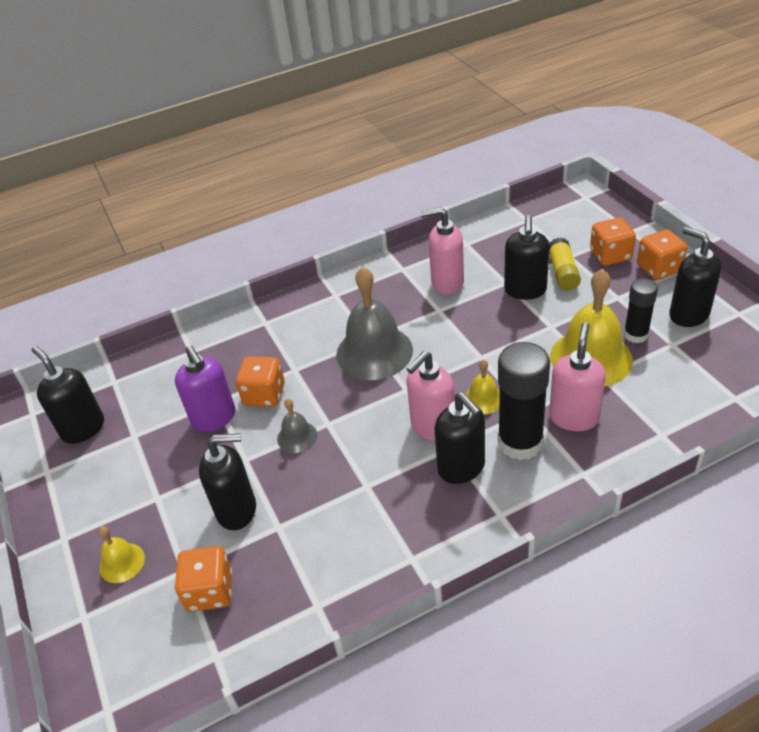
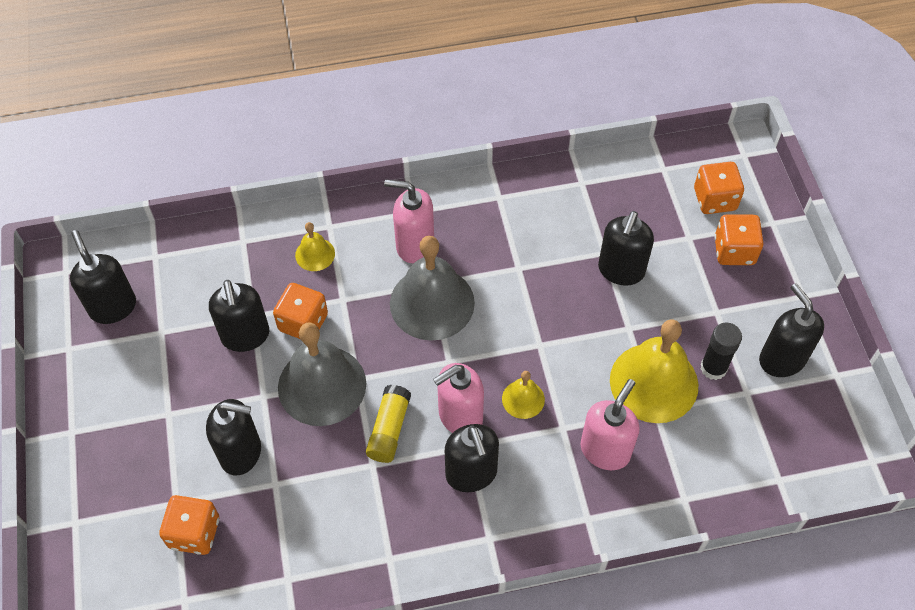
camera: 10 degrees right, 15 degrees up
yellow bell [98,526,145,583] -> yellow bell moved to [295,222,335,271]
purple soap dispenser [175,345,235,432] -> black soap dispenser [209,280,269,352]
grey bell [277,398,317,453] -> grey bell [278,323,366,426], size x2.08
pink soap dispenser [421,207,464,295] -> pink soap dispenser moved to [384,179,434,263]
black glue stick [498,342,550,460] -> none
yellow glue stick [549,238,581,291] -> yellow glue stick moved to [366,385,411,463]
orange dice [637,229,688,280] -> orange dice moved to [694,162,744,214]

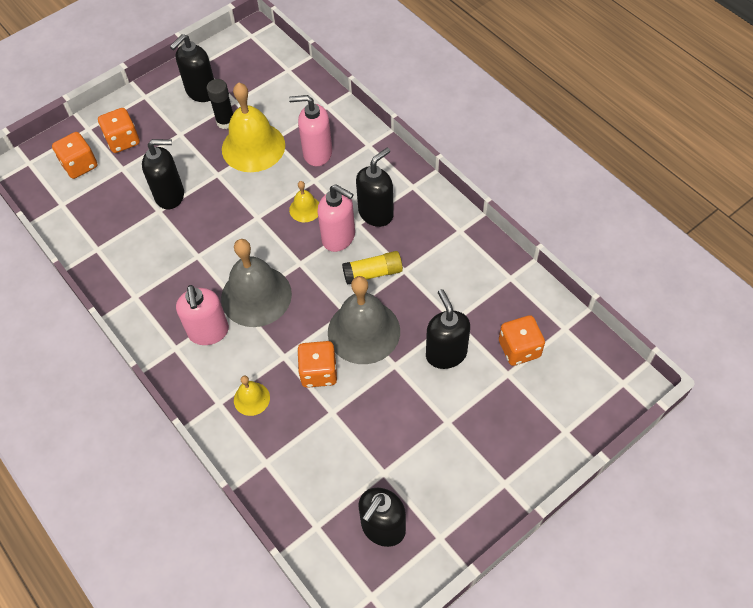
camera: 115 degrees left, 0 degrees up
black soap dispenser [209,280,269,352] -> none

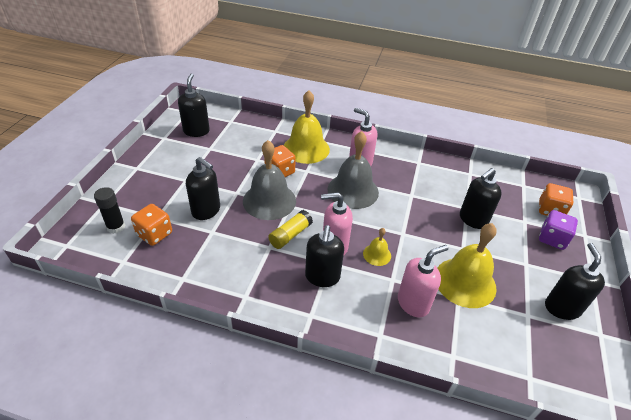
camera: 140 degrees right, 15 degrees down
orange dice [98,108,140,153] -> purple dice [539,210,578,250]
black glue stick [206,79,233,129] -> black glue stick moved to [94,187,125,234]
yellow bell [234,376,270,416] -> yellow bell [283,90,330,164], size x2.08

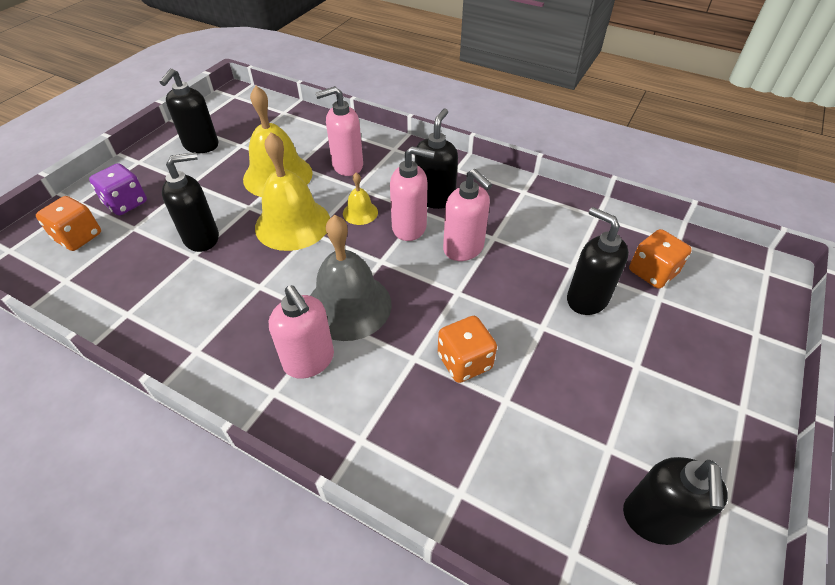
camera: 165 degrees left, 5 degrees up
black glue stick [94,187,125,234] -> none
grey bell [243,140,296,220] -> none
yellow glue stick [268,210,313,249] -> pink soap dispenser [443,169,492,261]
yellow bell [283,90,330,164] -> yellow bell moved to [255,132,330,251]

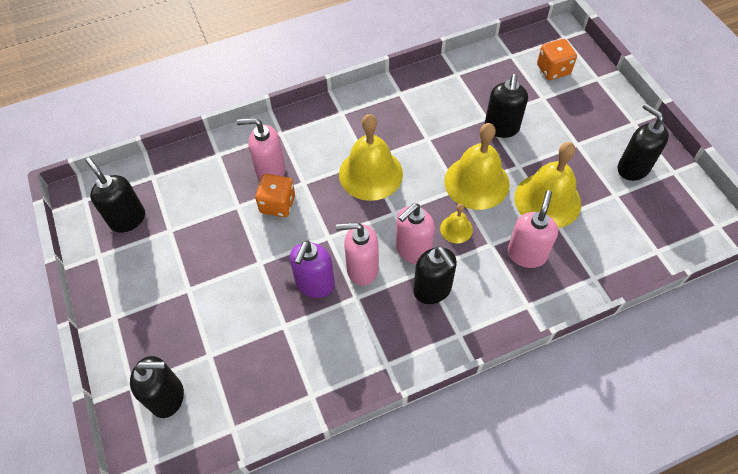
camera: 130 degrees right, 10 degrees up
purple dice [89,163,147,215] -> none
pink soap dispenser [269,285,334,379] -> pink soap dispenser moved to [237,118,285,181]
grey bell [310,215,392,341] -> yellow bell [339,114,403,201]
black soap dispenser [567,207,629,315] -> black soap dispenser moved to [130,356,184,418]
orange dice [629,229,692,289] -> none
none -> purple soap dispenser [290,240,335,298]

